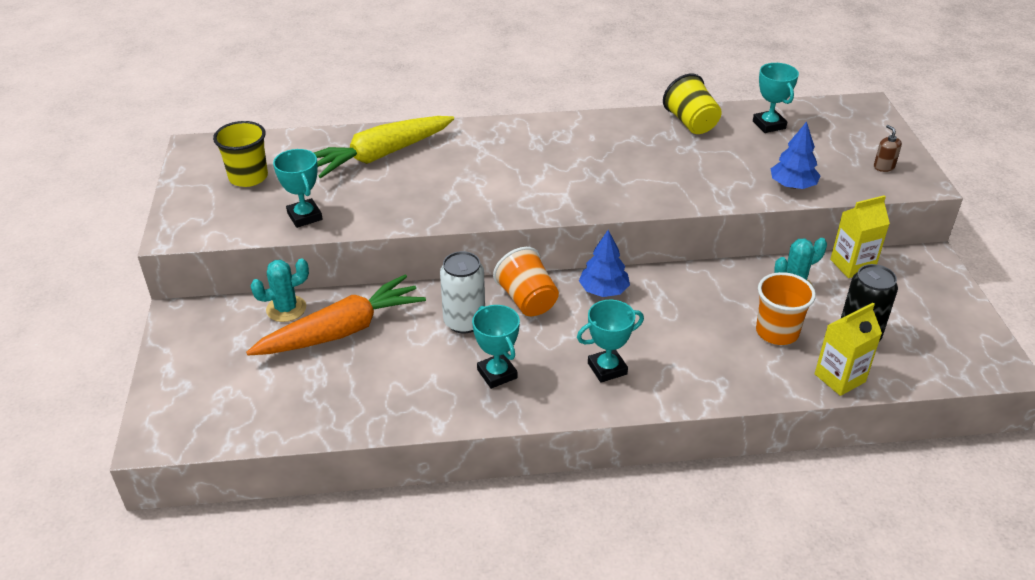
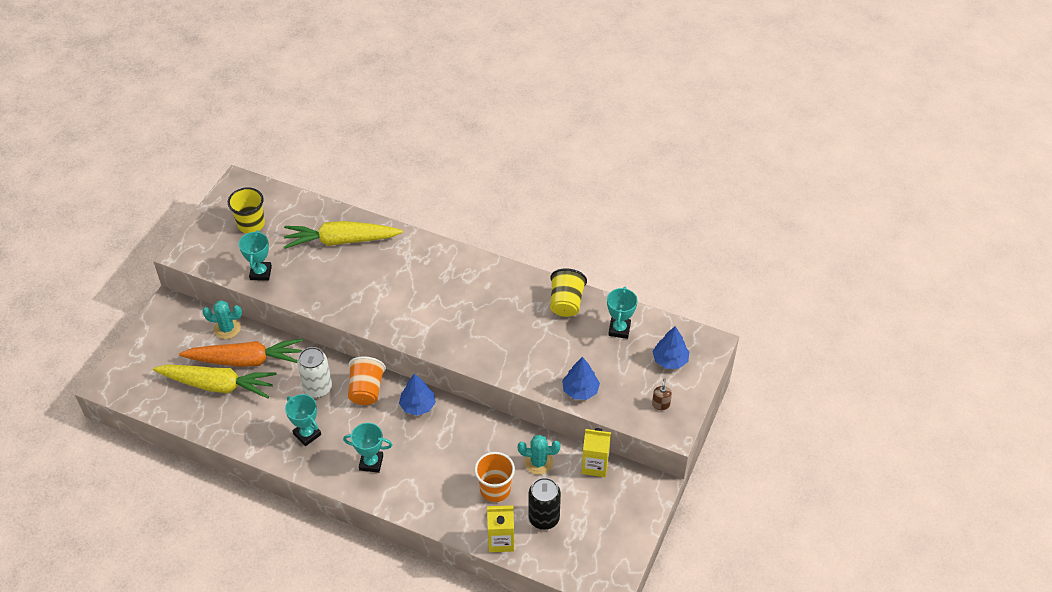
camera: 30 degrees right, 10 degrees up
turquoise trophy [472,305,520,389] -> turquoise trophy turned 45 degrees counterclockwise [285,394,321,446]
none -> yellow carrot [153,364,277,399]
none -> blue tree [652,326,689,369]

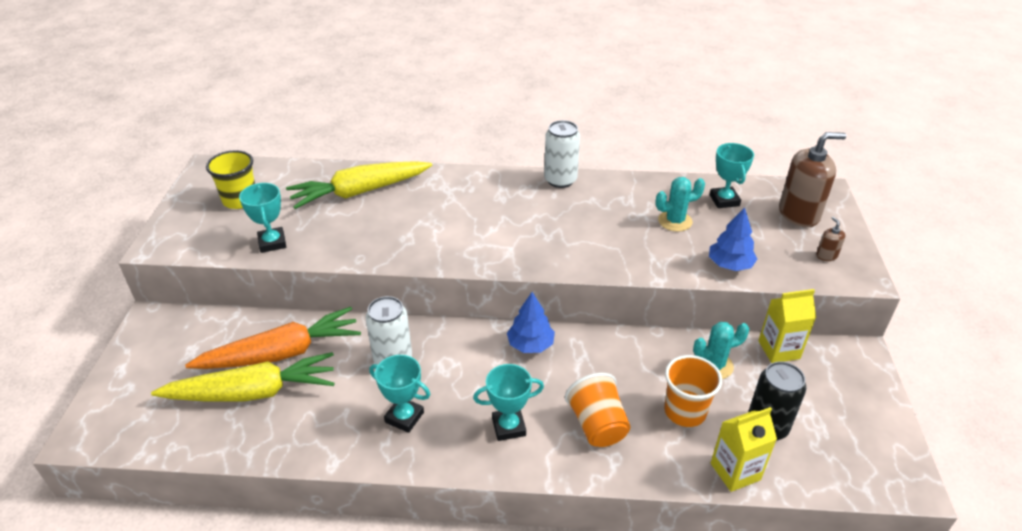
camera: 20 degrees left, 10 degrees down
turquoise cactus [203,300,242,339] -> turquoise cactus moved to [655,177,705,232]
orange cup [348,356,386,405] -> orange cup moved to [565,373,631,447]
yellow cup [550,268,587,317] -> none
blue tree [652,326,689,369] -> brown soap dispenser [779,132,846,227]
none -> white can [544,120,580,188]

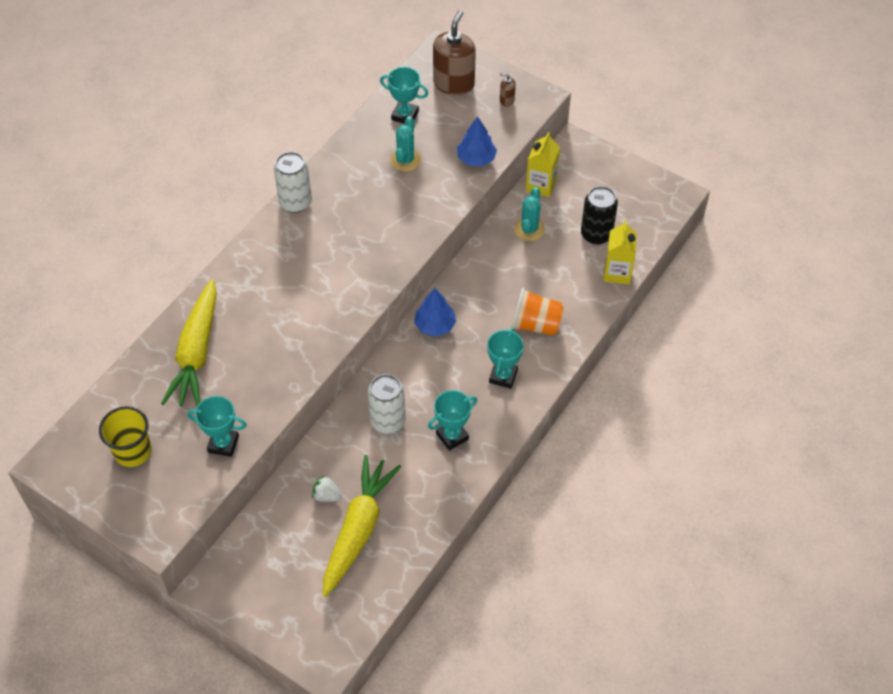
camera: 60 degrees left, 15 degrees up
orange carrot [185,307,361,369] -> white strawberry [312,476,342,502]
orange cup [664,355,722,427] -> none

